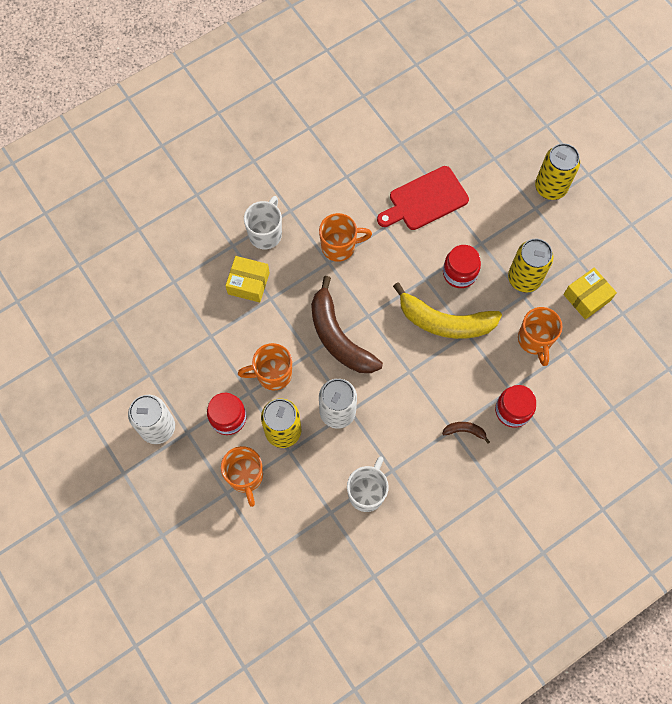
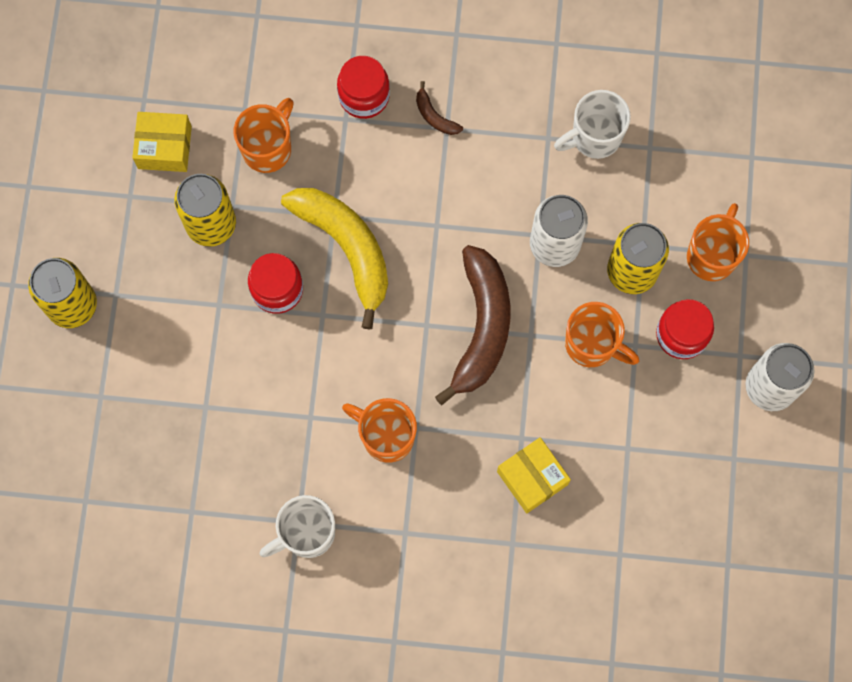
camera: 140 degrees left, 5 degrees up
white mug [244,196,282,249] -> white mug moved to [260,495,335,558]
red cutting board [377,166,469,230] -> none

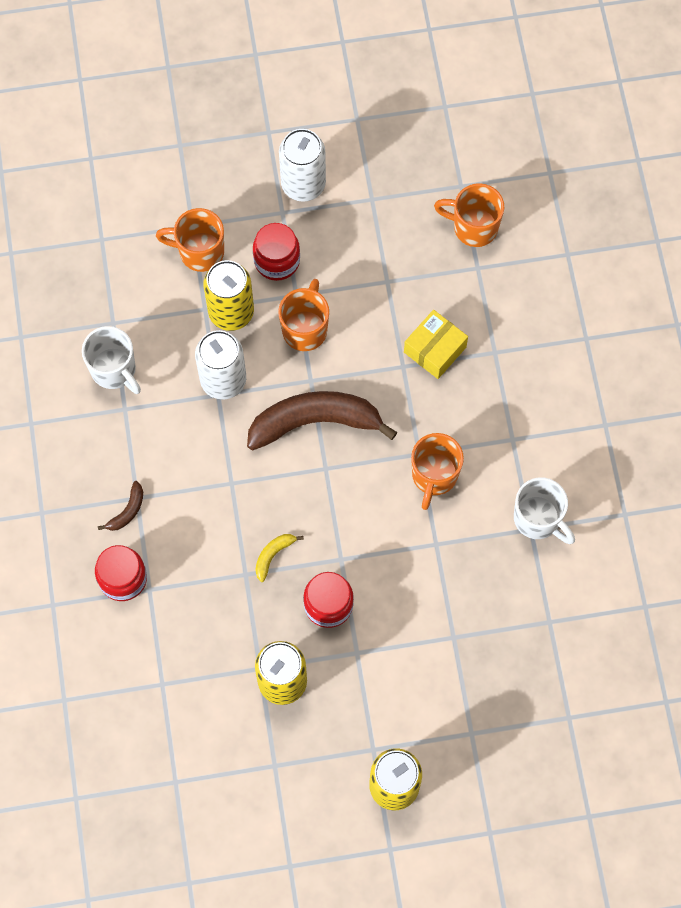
camera: 105 degrees left, 5 degrees down
yellow box [132,112,192,172] -> none
orange mug [234,98,294,173] -> orange mug moved to [434,183,504,247]
yellow banana [281,188,388,330] -> yellow banana [255,534,304,582], size x0.42

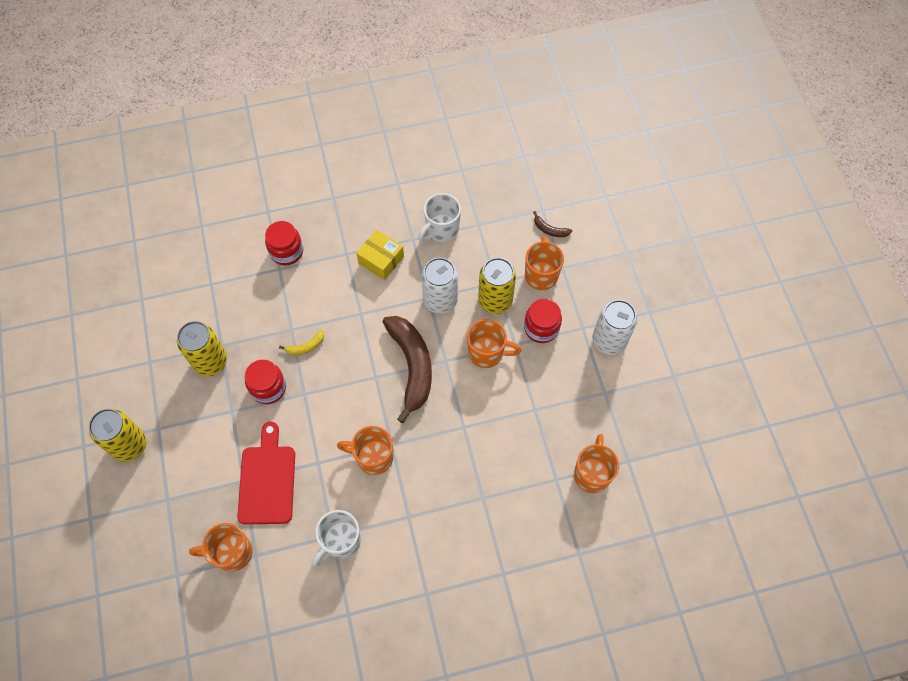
camera: 85 degrees right, 5 degrees down
brown banana [98,481,143,531] -> brown banana moved to [533,211,572,237]
yellow banana [255,534,304,582] -> yellow banana turned 120 degrees clockwise [279,330,324,355]
yellow box [404,310,468,379] -> yellow box moved to [356,230,404,280]
none -> orange mug [189,523,253,572]
none -> red cutting board [237,422,295,525]

